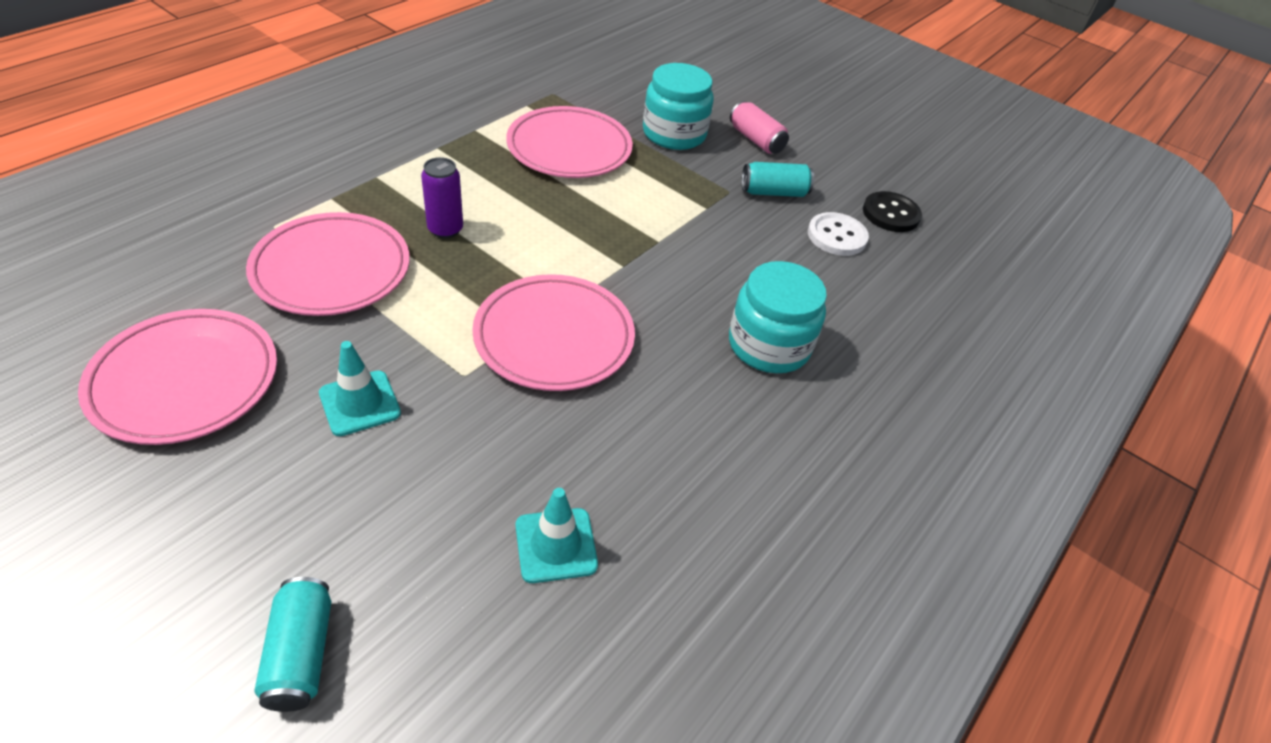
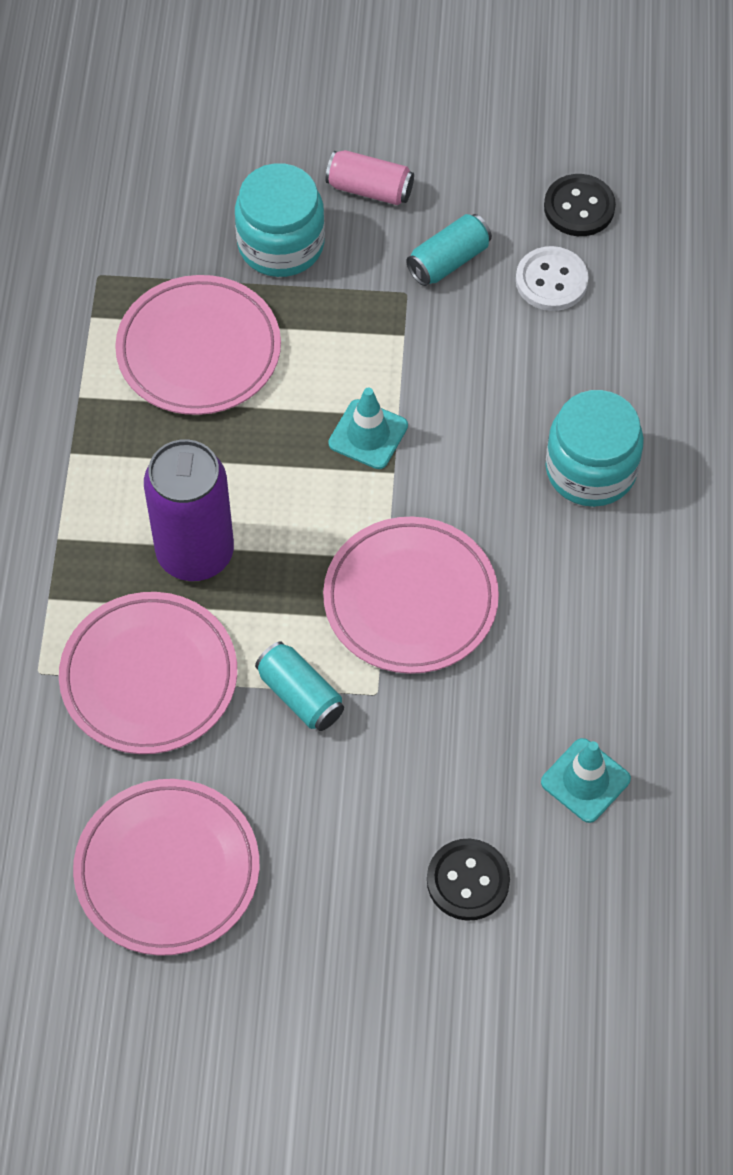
camera: 30 degrees left, 15 degrees up
turquoise can [254,577,332,712] -> turquoise can moved to [255,641,344,731]
turquoise traffic cone [319,341,401,436] -> turquoise traffic cone moved to [328,388,408,469]
purple can [421,157,463,239] -> purple can [144,439,234,581], size x1.84
none -> black button [427,839,510,921]

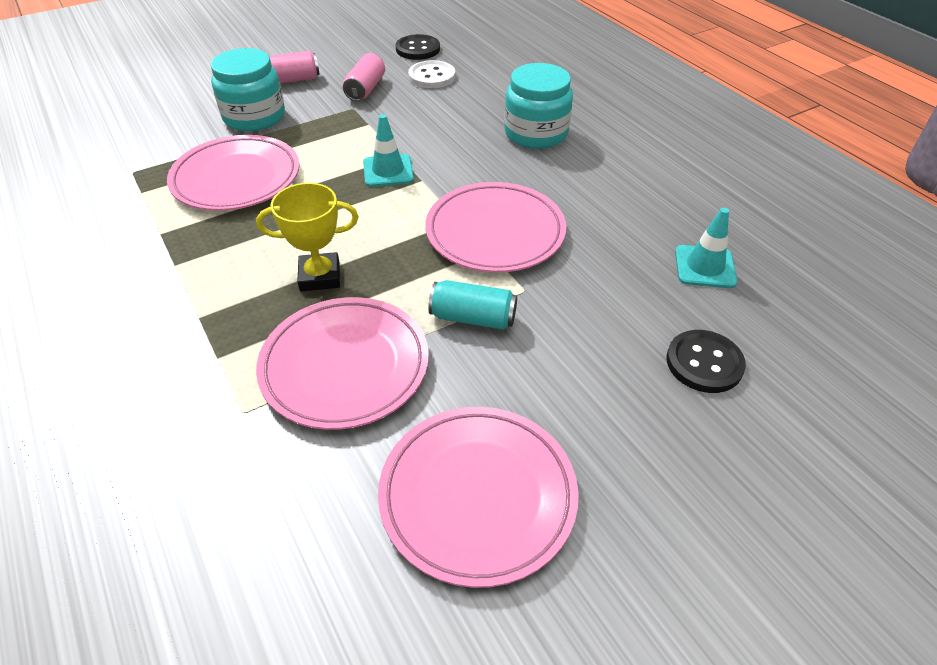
camera: 35 degrees left, 15 degrees down
purple can [144,439,234,581] -> yellow trophy [256,183,358,291]
turquoise can [406,214,492,286] -> pink can [343,53,385,101]

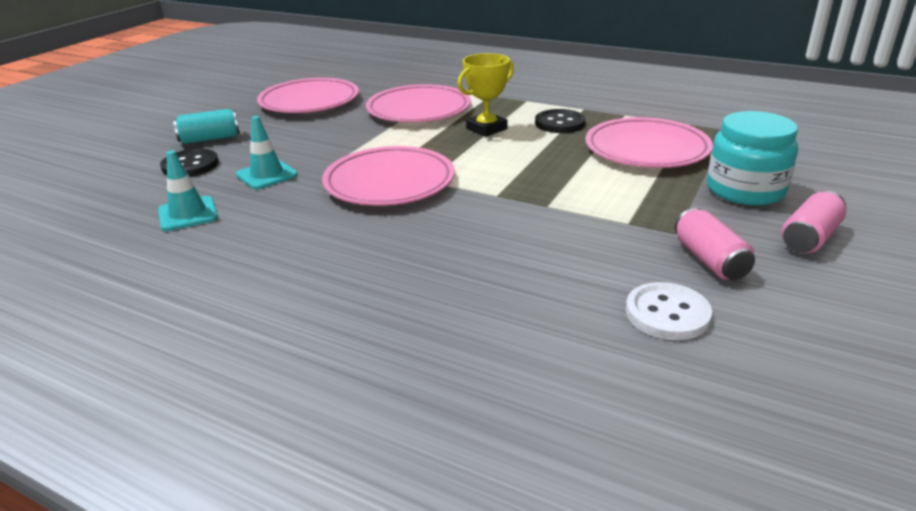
camera: 150 degrees right, 15 degrees down
turquoise traffic cone [363,114,414,187] -> turquoise traffic cone moved to [236,116,298,189]
black button [396,34,440,60] -> black button moved to [535,109,585,133]
turquoise can [428,280,517,330] -> turquoise can moved to [173,109,240,144]
turquoise jar [504,63,573,149] -> none

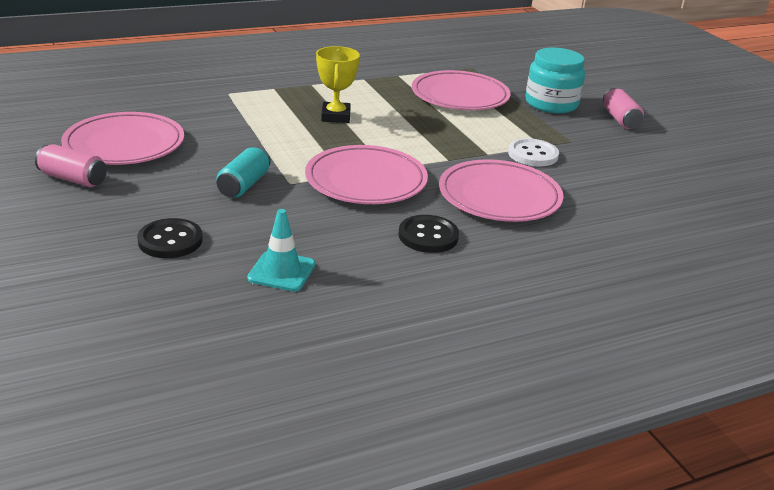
camera: 55 degrees left, 0 degrees up
turquoise can [173,109,240,144] -> turquoise can moved to [216,147,271,198]
turquoise traffic cone [236,116,298,189] -> none
pink plate [366,84,471,123] -> pink plate moved to [439,159,563,222]
black button [535,109,585,133] -> black button moved to [399,215,459,253]
white button [626,282,712,340] -> white button moved to [508,138,559,166]
pink can [675,208,755,280] -> pink can moved to [35,144,107,187]

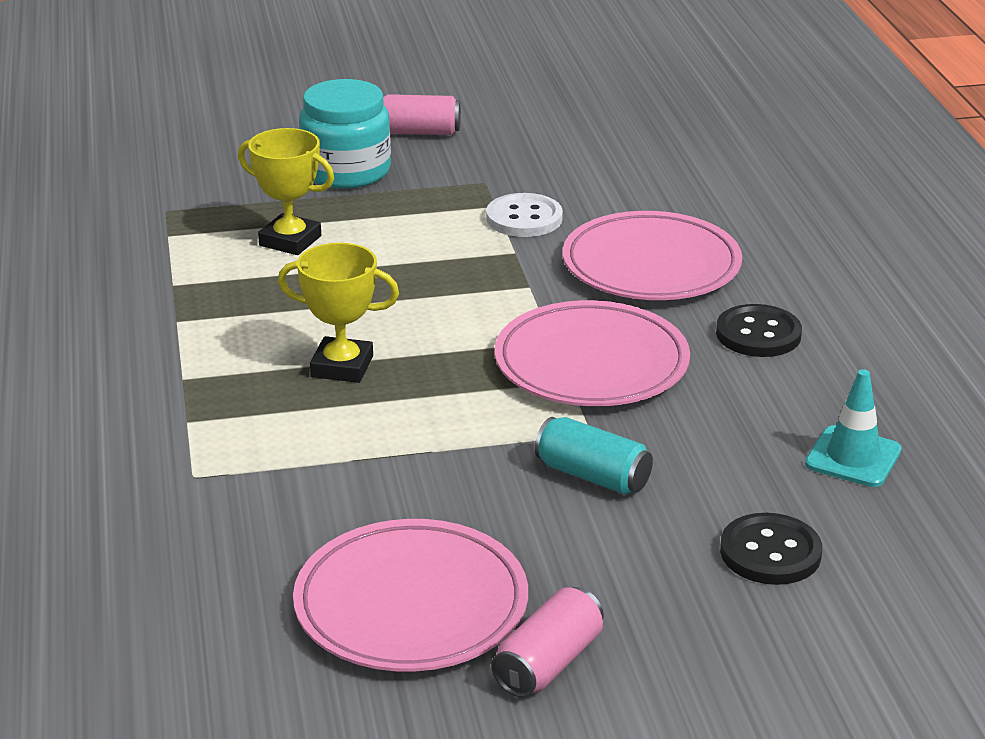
camera: 75 degrees left, 0 degrees up
pink plate [412,70,511,110] -> yellow trophy [238,128,334,255]

